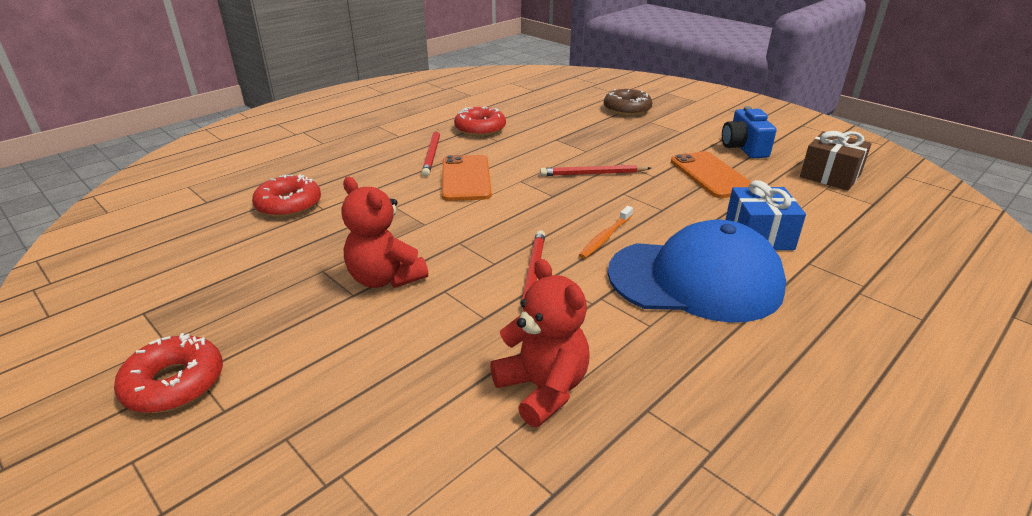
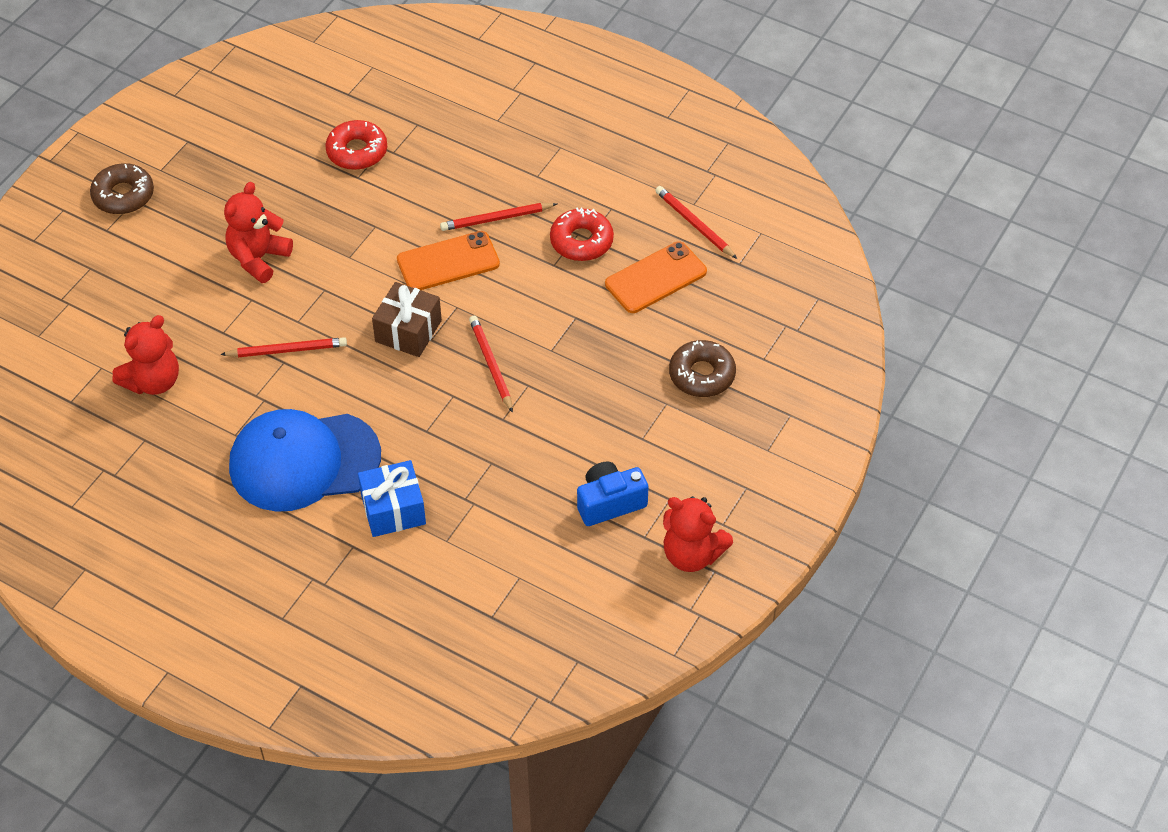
camera: 75 degrees right, 20 degrees up
red donut [114,333,223,413] -> brown donut [90,163,154,214]
orange toothbrush [579,206,633,259] -> none
blue cap [608,219,786,322] -> blue cap turned 90 degrees clockwise [229,409,381,512]
orange phone [671,151,751,198] -> orange phone moved to [605,242,707,313]
brown gift [800,131,872,190] -> brown gift moved to [372,282,442,357]
none -> red pencil [655,186,737,259]
none -> red teddy bear [663,496,733,572]

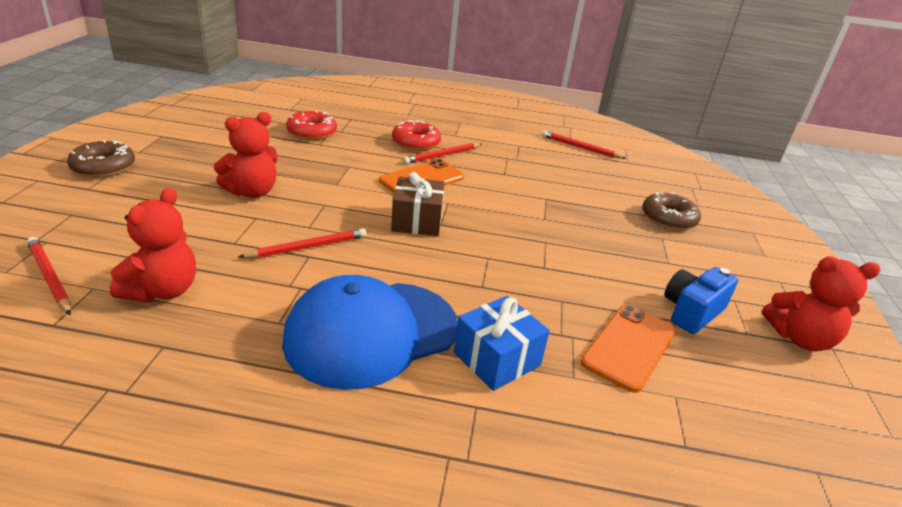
camera: 25 degrees left, 20 degrees down
red teddy bear [224,182,293,283] -> red teddy bear turned 135 degrees counterclockwise [214,112,278,198]
red pencil [469,315,513,413] -> red pencil moved to [27,237,71,315]
red donut [550,207,614,261] -> red donut moved to [392,120,441,151]
orange phone [605,242,707,313] -> orange phone moved to [581,305,676,393]

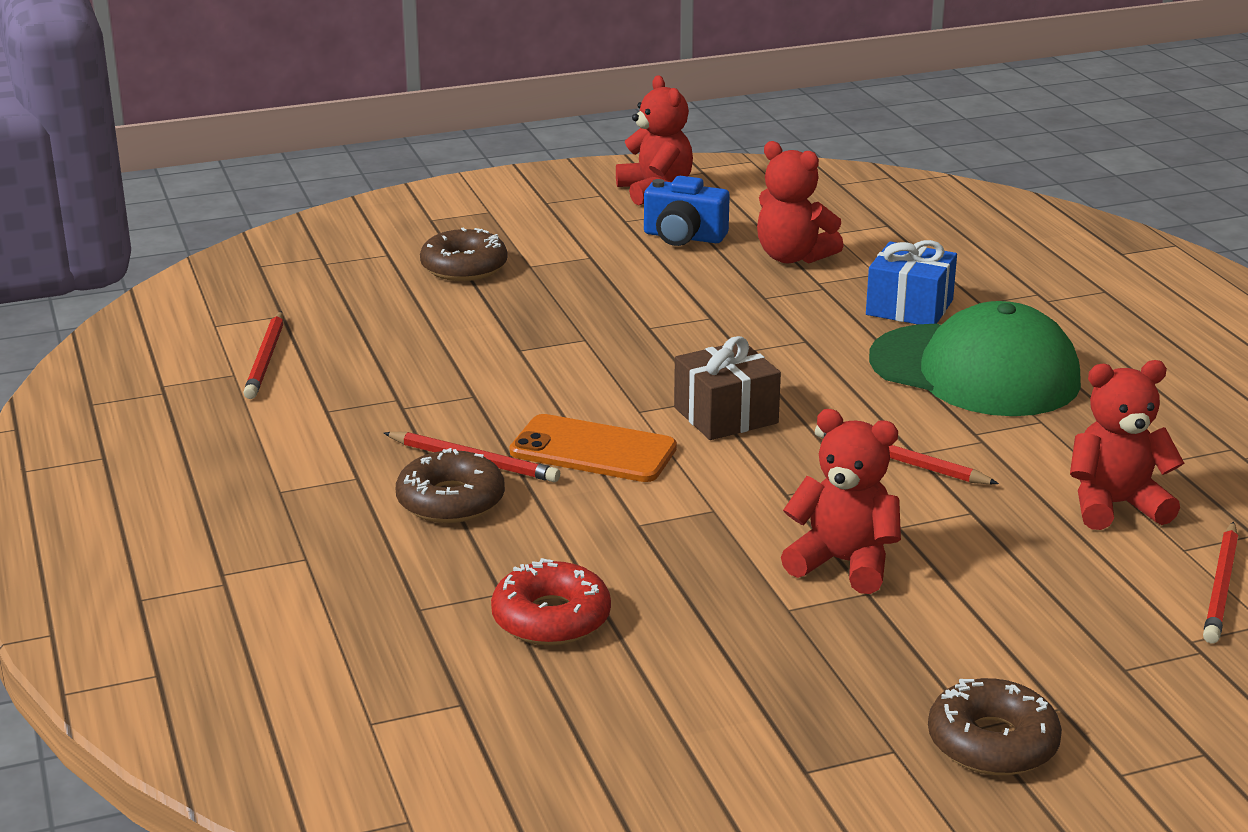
camera: 115 degrees left, 5 degrees down
blue cap [282,275,457,390] -> green cap [869,301,1081,416]
red donut [392,120,441,151] -> brown donut [396,448,505,523]
orange phone [581,305,676,393] -> red teddy bear [757,141,844,263]

